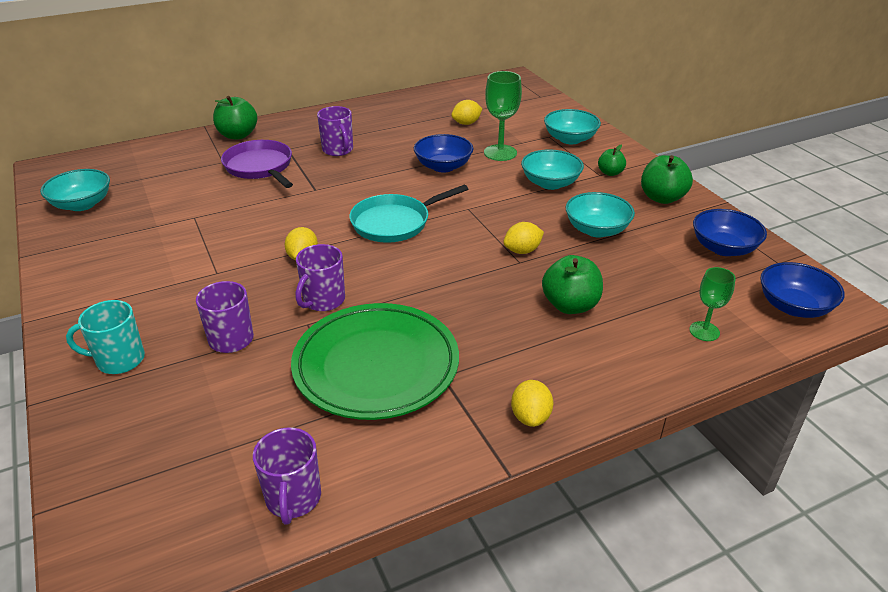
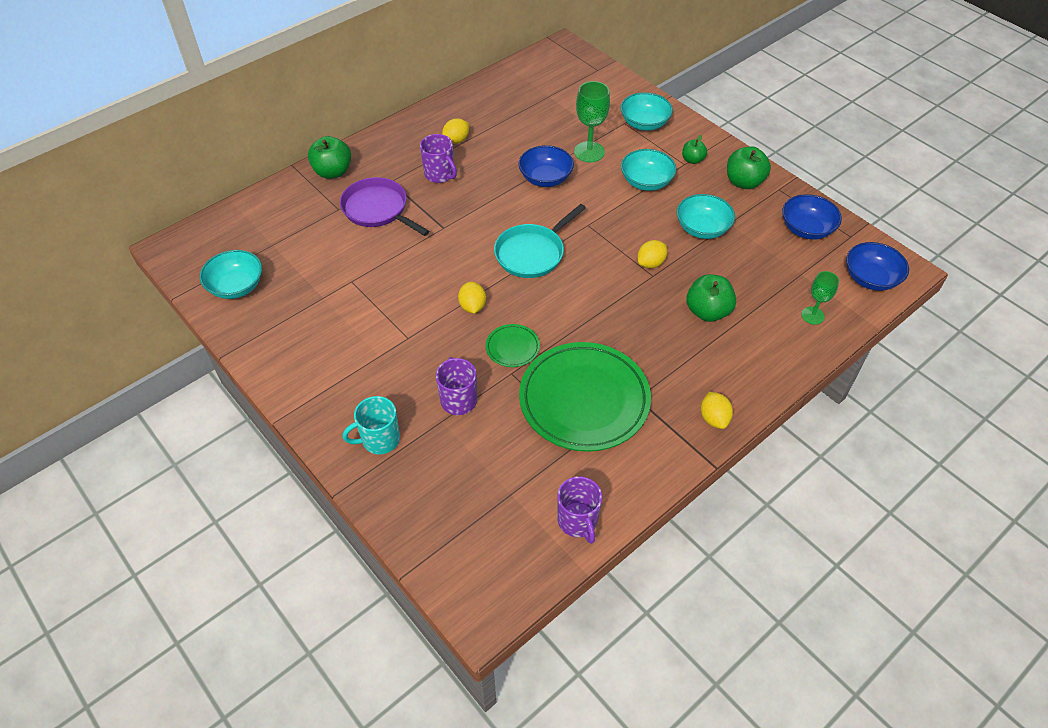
camera: 15 degrees left, 15 degrees up
purple mug [296,244,345,311] -> green plate [486,324,540,367]
yellow lemon [451,100,482,125] -> yellow lemon moved to [442,118,469,144]

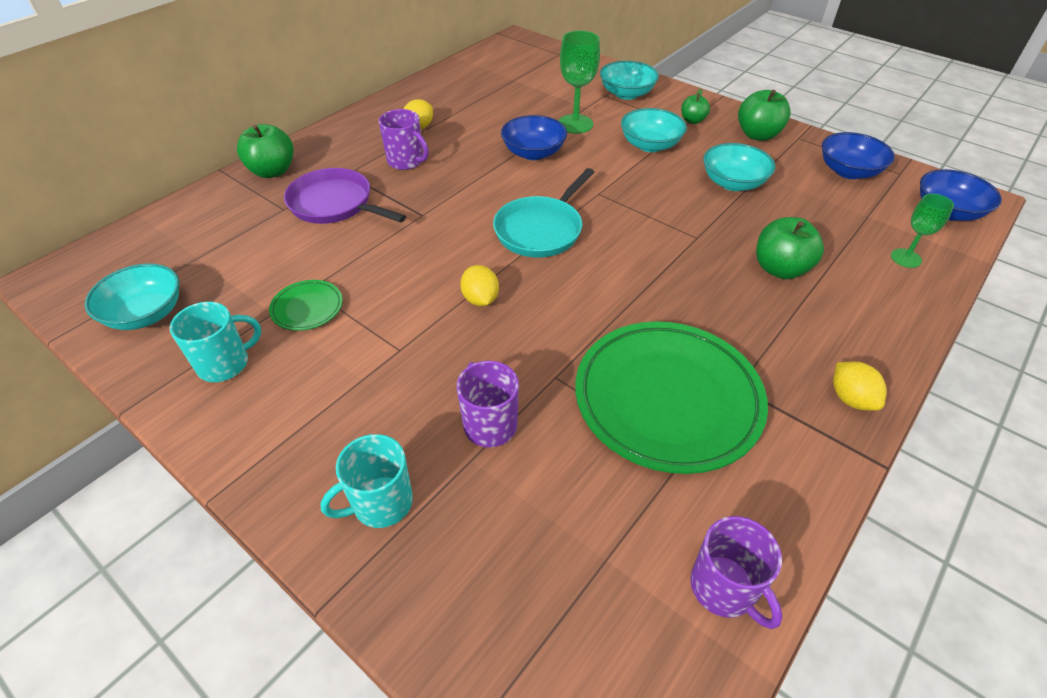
camera: 10 degrees left, 5 degrees down
green plate [486,324,540,367] -> green plate moved to [269,280,343,331]
yellow lemon [637,240,667,268] -> none
none -> turquoise mug [170,302,261,382]

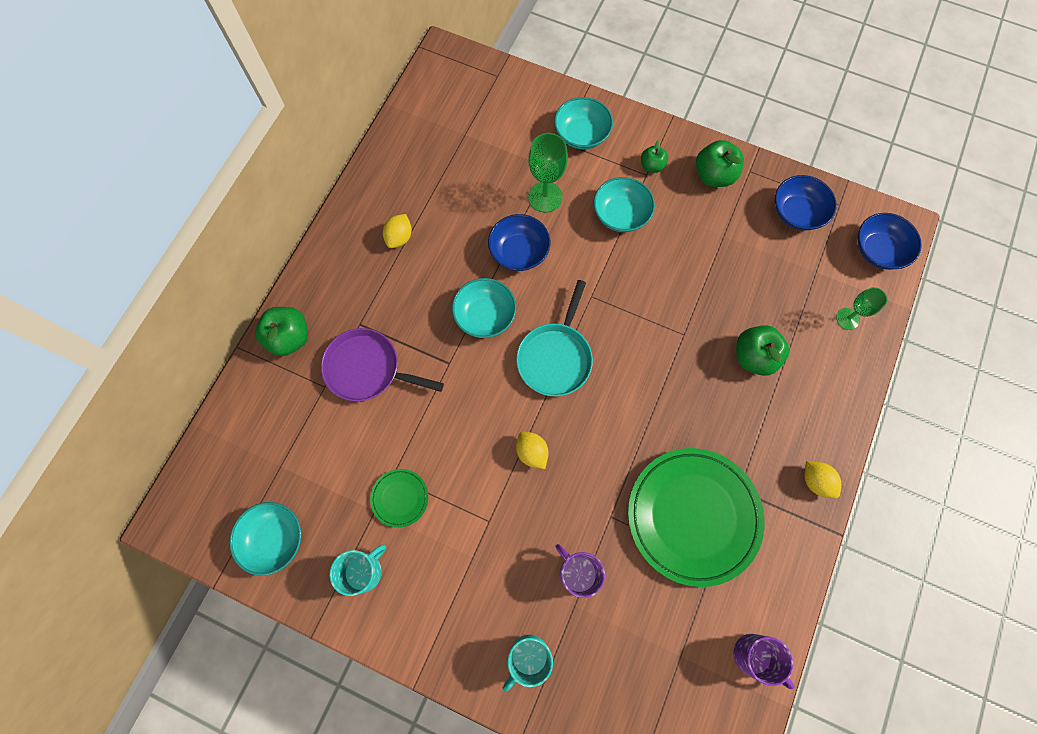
camera: 15 degrees left, 25 degrees up
purple mug [379,109,429,170] -> none
turquoise bowl [703,143,775,191] -> turquoise bowl moved to [452,278,516,338]

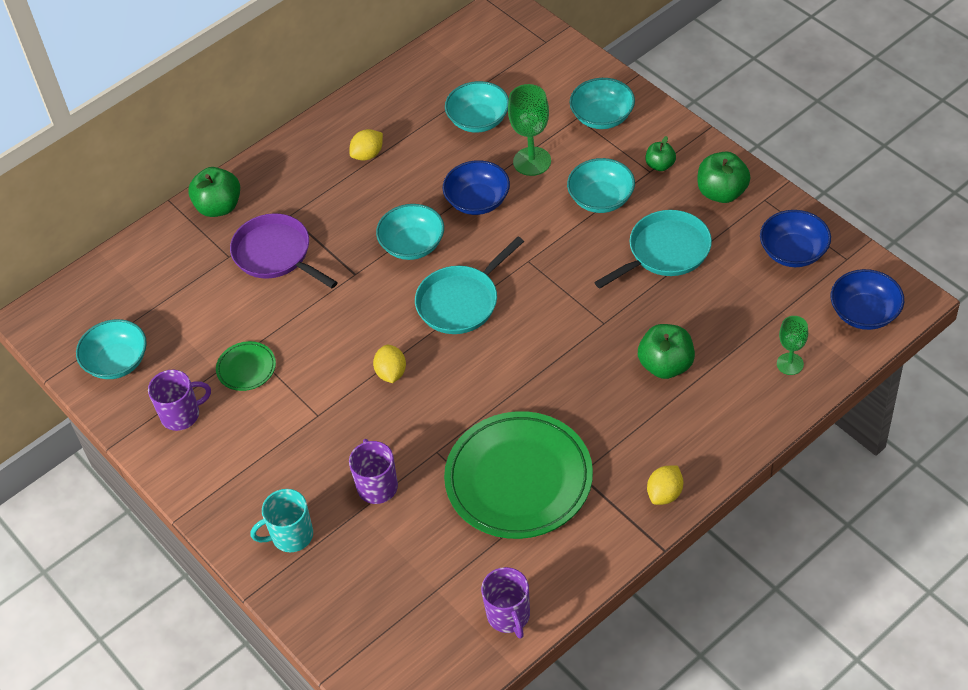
camera: 30 degrees right, 20 degrees down
turquoise mug [330,544,386,596] -> purple mug [148,370,211,431]
yellow lemon [805,461,841,498] -> yellow lemon turned 45 degrees clockwise [647,466,683,505]
none -> turquoise bowl [445,81,509,133]
none -> turquoise pan [594,210,712,288]

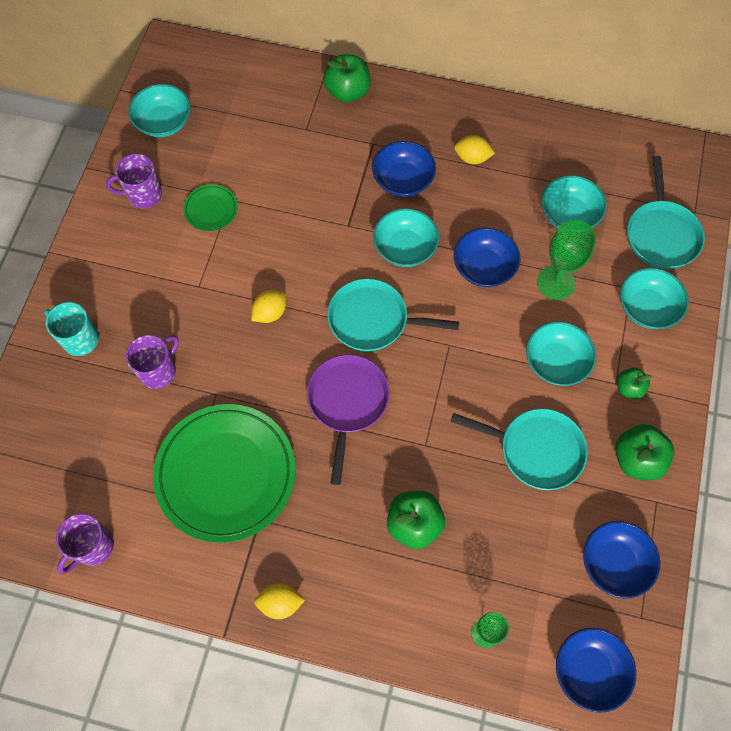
camera: 50 degrees right, 15 degrees up
purple mug [148,370,211,431] -> purple mug turned 135 degrees clockwise [106,154,162,208]
purple pan [230,213,338,288] -> purple pan moved to [307,355,389,485]
none -> blue bowl [372,141,436,197]
none -> turquoise pan [627,156,705,269]

